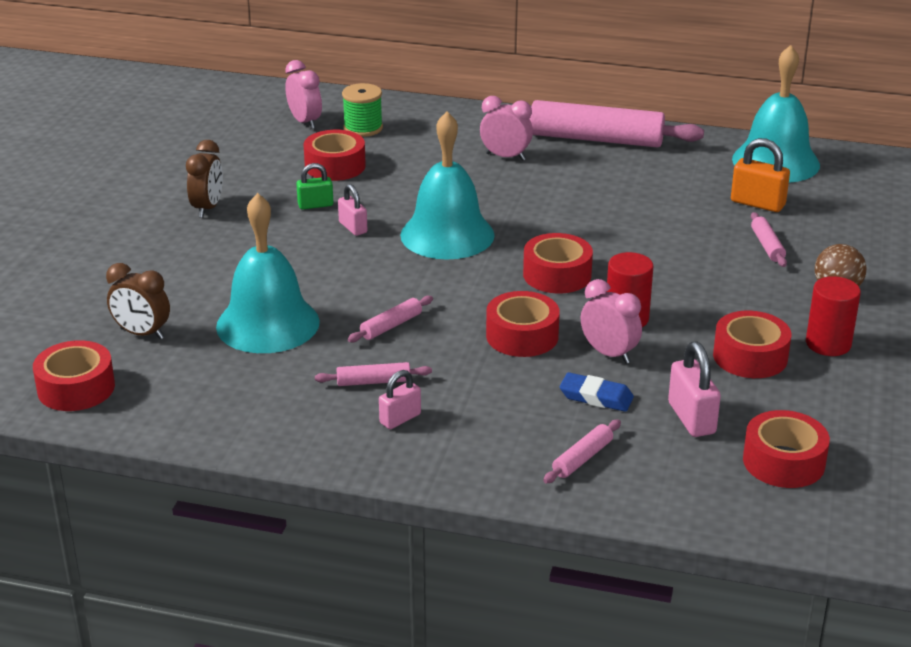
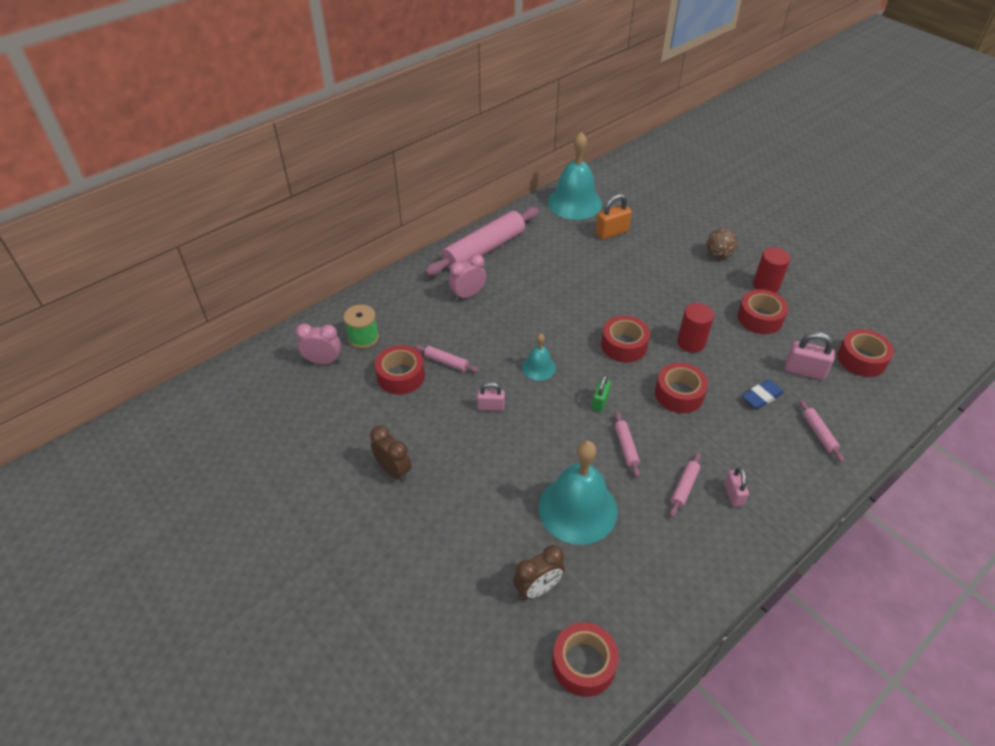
camera: 55 degrees left, 15 degrees up
green padlock [296,163,333,209] -> green padlock moved to [592,375,611,412]
turquoise bell [400,112,495,259] -> turquoise bell [522,334,556,381], size x0.50
pink clock [581,279,642,363] -> none
pink rolling pin [751,212,787,267] -> pink rolling pin moved to [414,345,479,372]

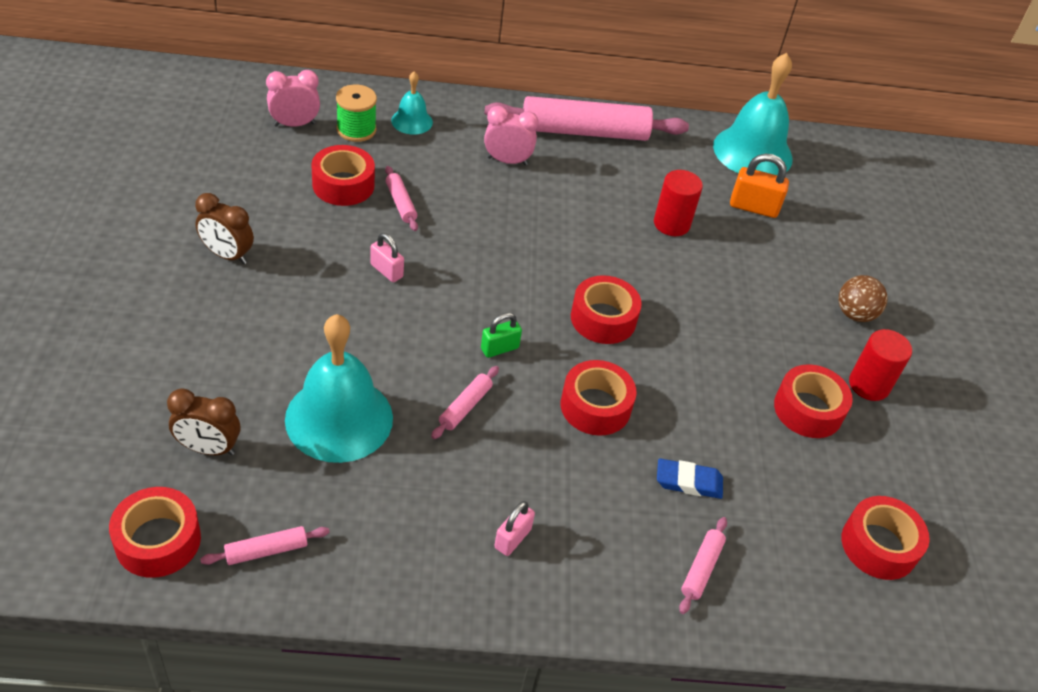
camera: 35 degrees right, 0 degrees up
pink clock [295,323,341,364] -> pink clock turned 60 degrees counterclockwise [266,70,320,127]
brown clock [370,426,412,482] -> brown clock turned 120 degrees clockwise [195,193,254,264]
turquoise bell [522,334,556,381] -> turquoise bell moved to [391,71,433,135]
pink rolling pin [670,453,701,517] -> pink rolling pin moved to [200,526,330,565]
red cylinder [677,303,714,353] -> red cylinder moved to [654,170,703,236]
pink padlock [785,332,835,380] -> none

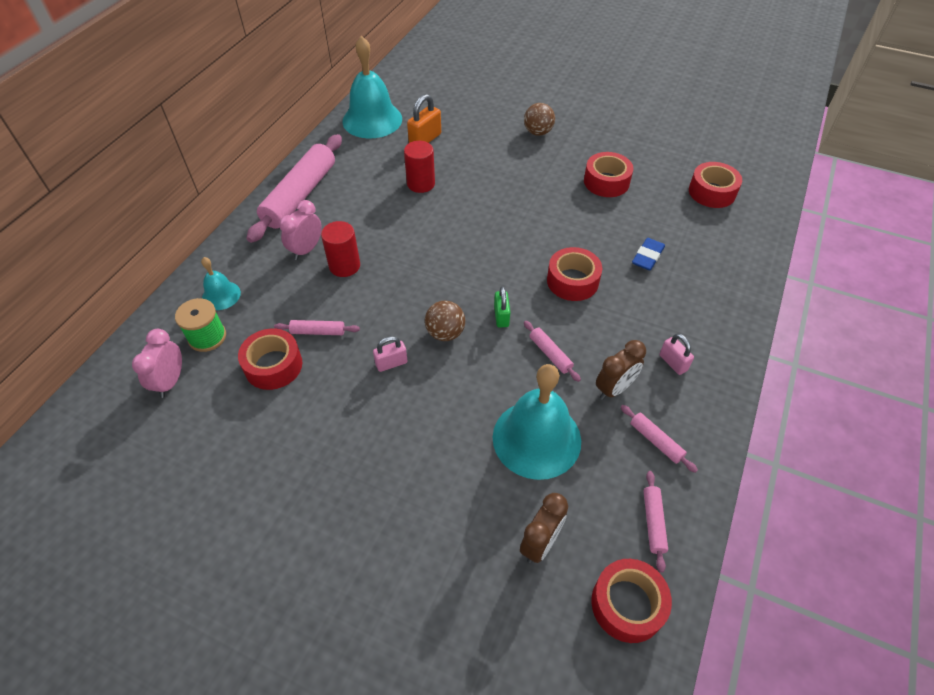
camera: 60 degrees left, 5 degrees up
brown clock [195,193,254,264] -> brown clock moved to [596,340,646,400]
red tape [571,275,642,344] -> none
pink rolling pin [679,517,727,614] -> pink rolling pin moved to [621,405,698,473]
red cylinder [849,329,912,401] -> red cylinder moved to [321,221,360,277]
none -> brown ball [425,301,465,341]

